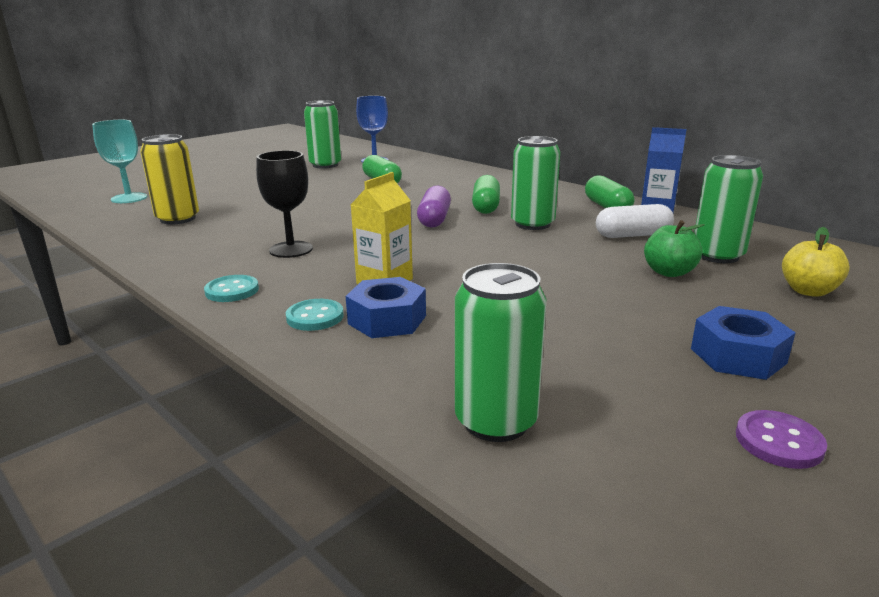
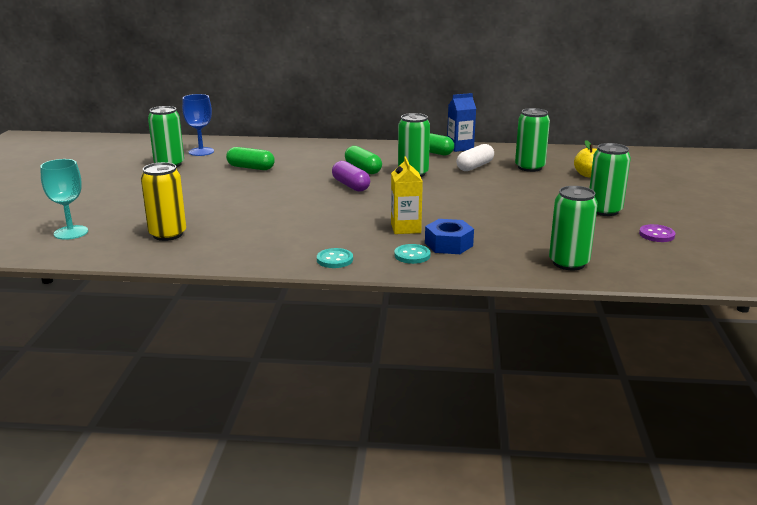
camera: 40 degrees left, 0 degrees up
black goblet [256,150,313,258] -> none
green apple [644,220,705,277] -> none
blue nut [691,306,796,380] -> green can [590,143,631,216]

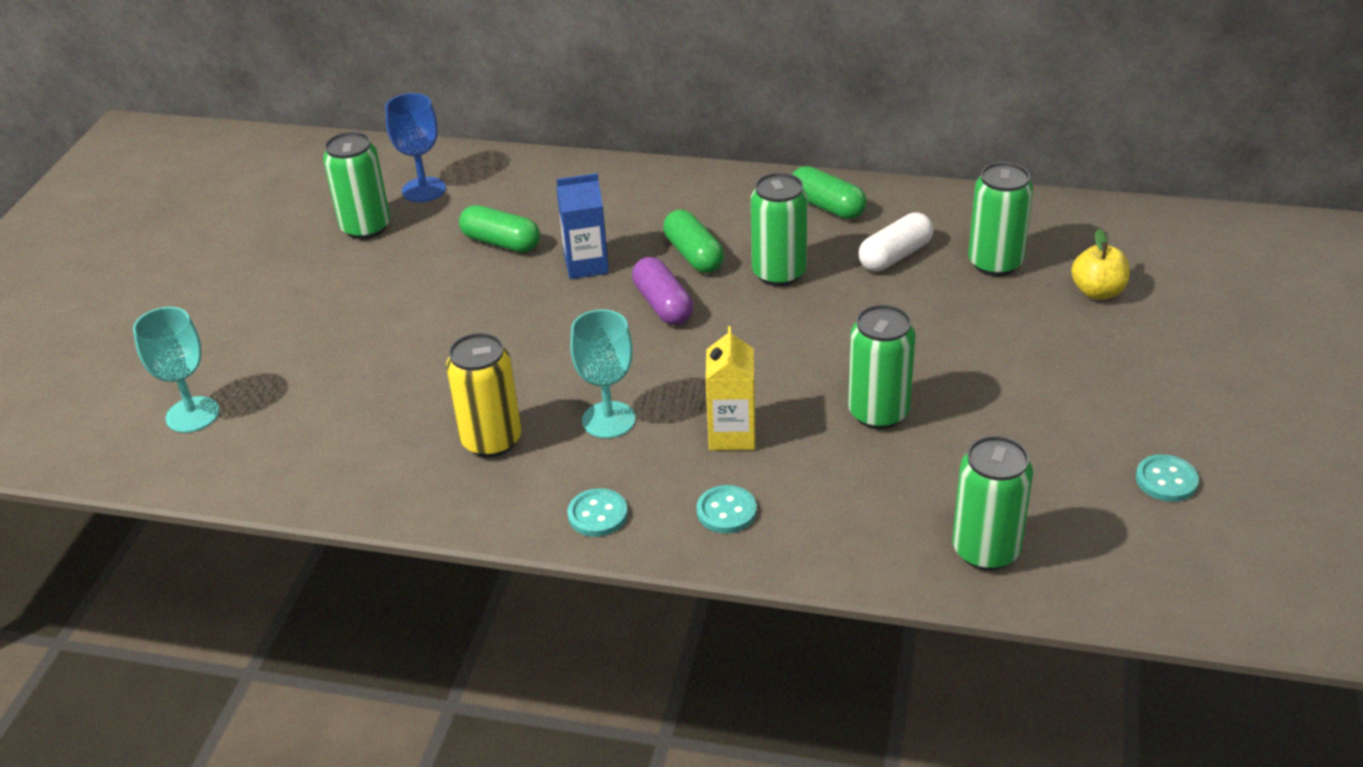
camera: 10 degrees right, 15 degrees up
yellow can [141,162,186,241] -> yellow can moved to [446,333,521,457]
blue nut [425,219,474,254] -> none
blue carton [447,93,476,152] -> blue carton moved to [557,173,609,279]
green can [590,143,631,216] -> green can moved to [848,305,916,429]
purple button [639,224,675,242] -> turquoise button [1136,454,1199,502]
none -> turquoise goblet [570,309,636,438]

